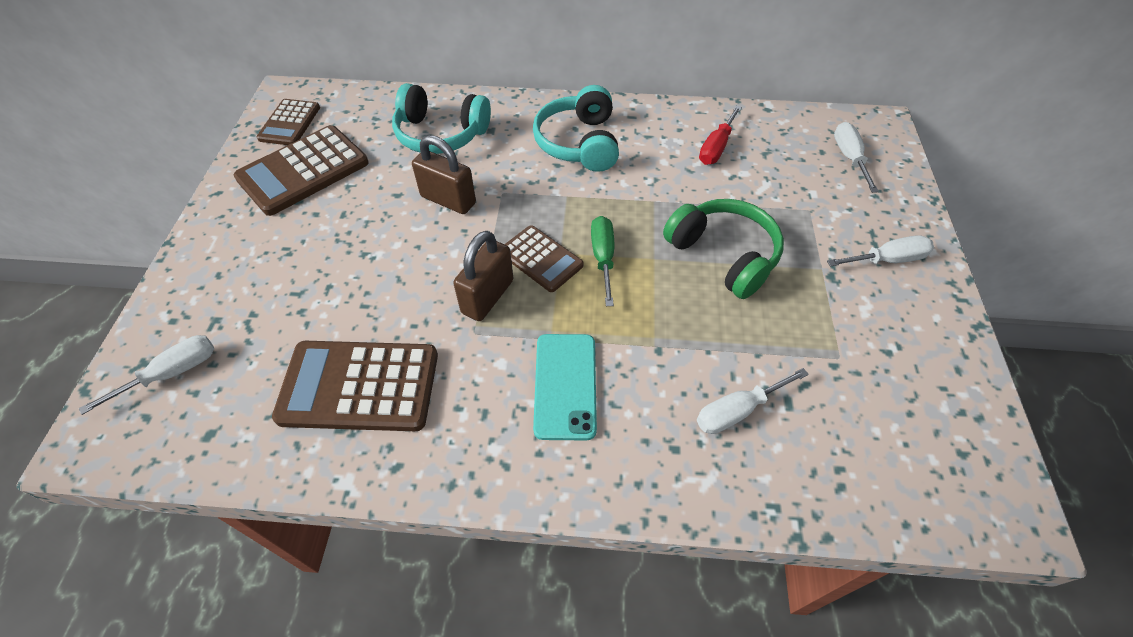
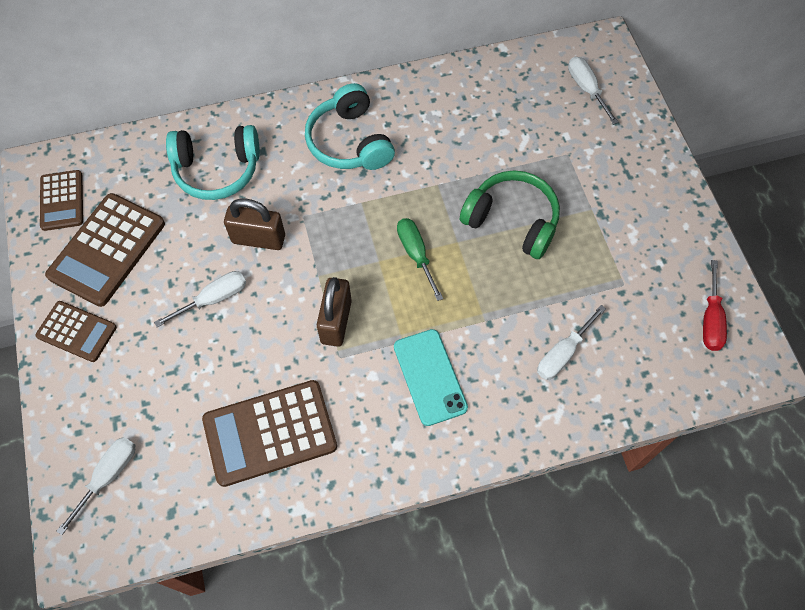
camera: 20 degrees left, 10 degrees up
brown calculator [505,225,584,292] -> brown calculator moved to [35,301,117,362]
red screwdriver [699,105,742,165] -> red screwdriver moved to [703,260,727,351]
white screwdriver [827,235,934,267] -> white screwdriver moved to [154,271,246,327]

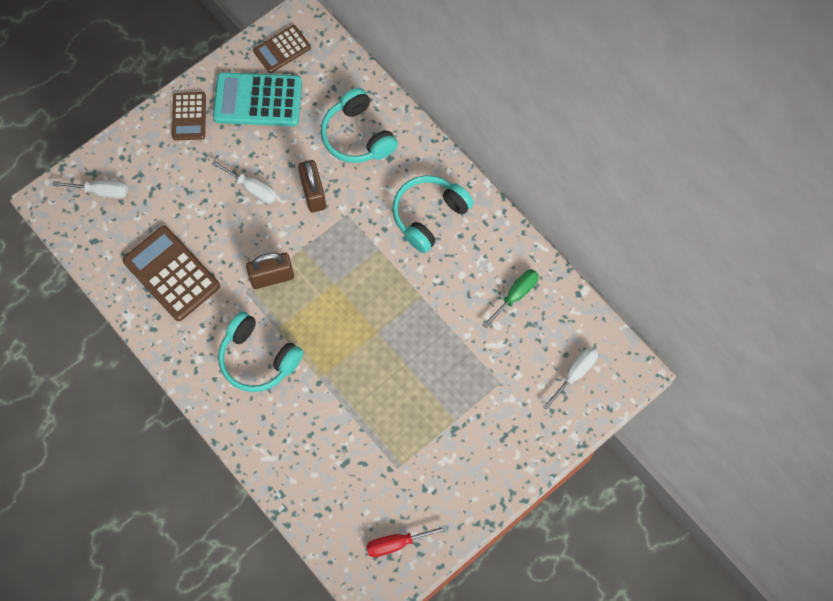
camera: 65 degrees right, 5 degrees up
brown calculator [45,193,165,307] -> turquoise calculator [213,72,302,126]
turquoise phone [394,329,468,426] -> turquoise headphones [218,311,303,392]
green screwdriver [397,218,443,301] -> green screwdriver moved to [483,269,539,328]
green headphones [460,170,560,259] -> none
white screwdriver [537,305,606,380] -> none

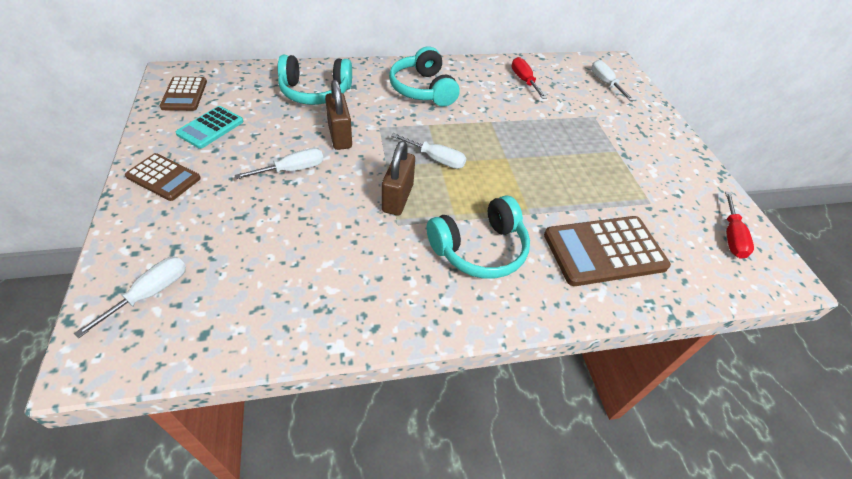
camera: 65 degrees left, 20 degrees down
brown calculator [123,226,220,321] -> brown calculator moved to [544,216,671,286]
turquoise calculator [213,72,302,126] -> turquoise calculator [176,106,244,149], size x0.60
brown padlock [298,160,326,213] -> brown padlock turned 60 degrees clockwise [325,80,352,150]
green screwdriver [483,269,539,328] -> red screwdriver [512,57,547,99]
none -> white screwdriver [391,133,466,169]

